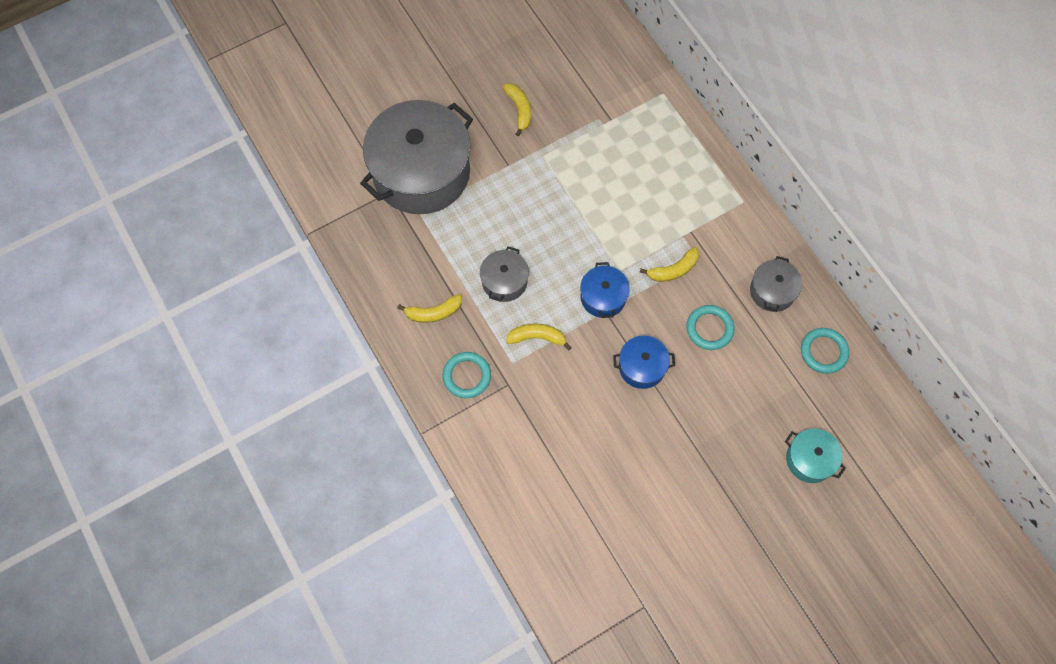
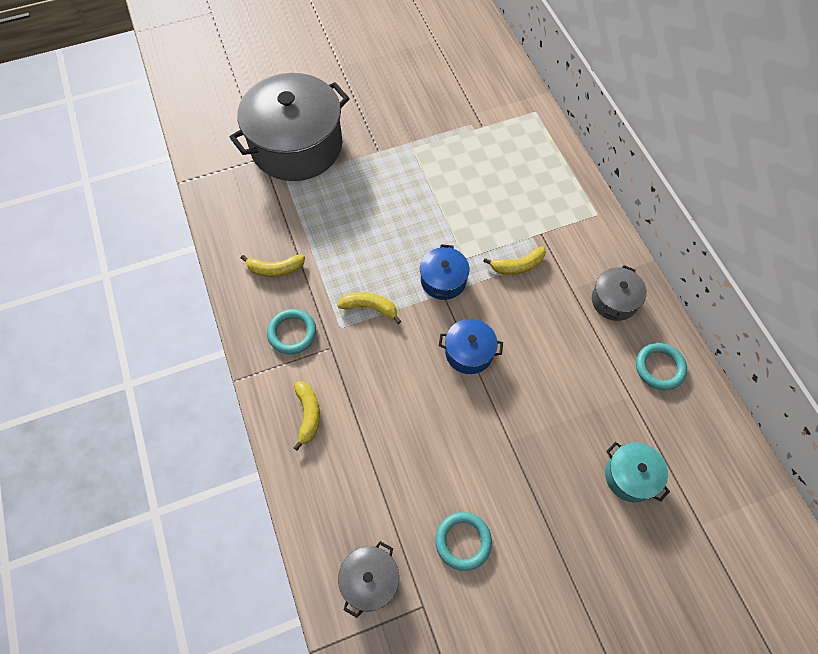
camera: 10 degrees right, 5 degrees down
grey pot [480,246,529,302] -> grey pot moved to [338,541,399,618]
yellow banana [503,83,531,136] -> yellow banana moved to [293,382,320,451]
turquoise ring [687,305,734,350] -> turquoise ring moved to [435,512,492,571]

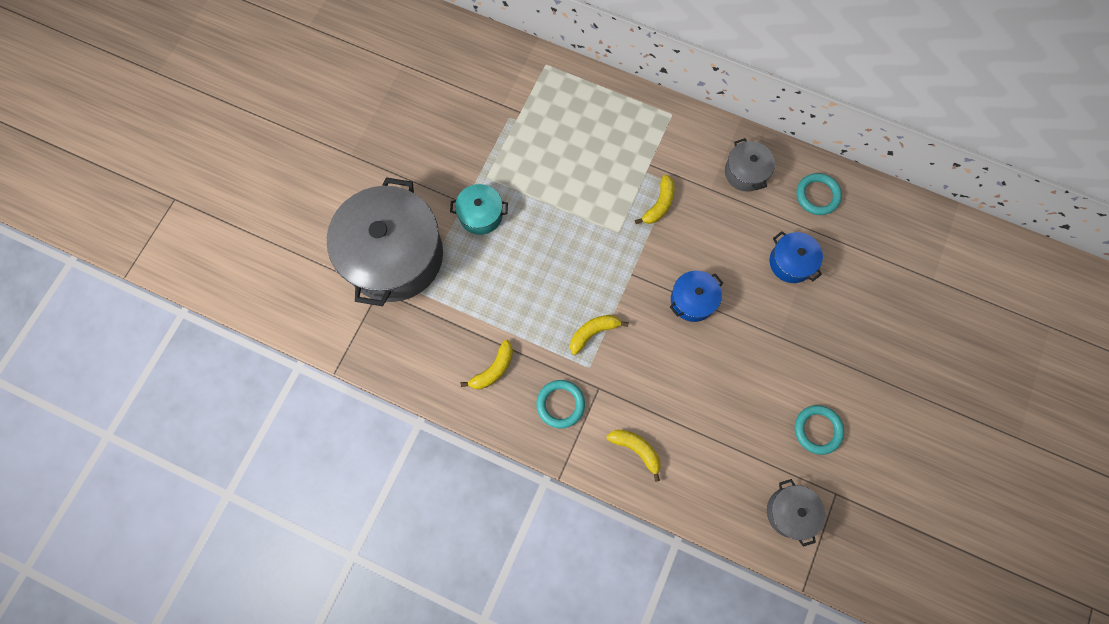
camera: 45 degrees left, 10 degrees up
blue pot [420,244,469,300] -> blue pot moved to [769,231,823,283]
turquoise pot [605,442,670,503] -> turquoise pot moved to [450,184,508,235]

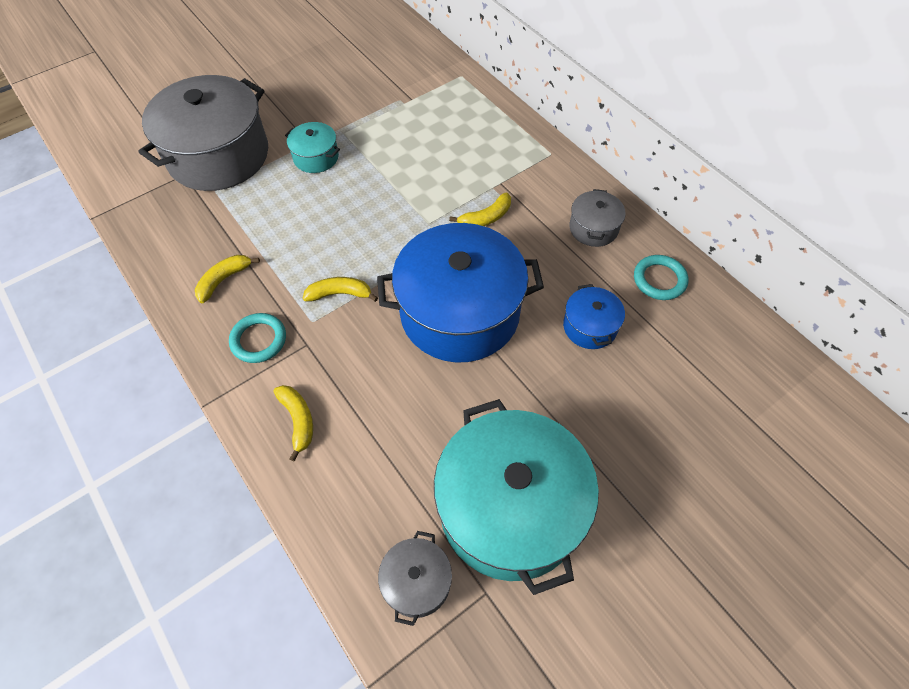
camera: 30 degrees right, 15 degrees down
yellow banana [461,340,513,389] -> yellow banana turned 150 degrees clockwise [195,255,260,303]
blue pot [670,271,723,322] -> blue pot [377,223,544,363], size x2.23
turquoise ring [795,405,844,455] -> turquoise pot [434,399,599,595]

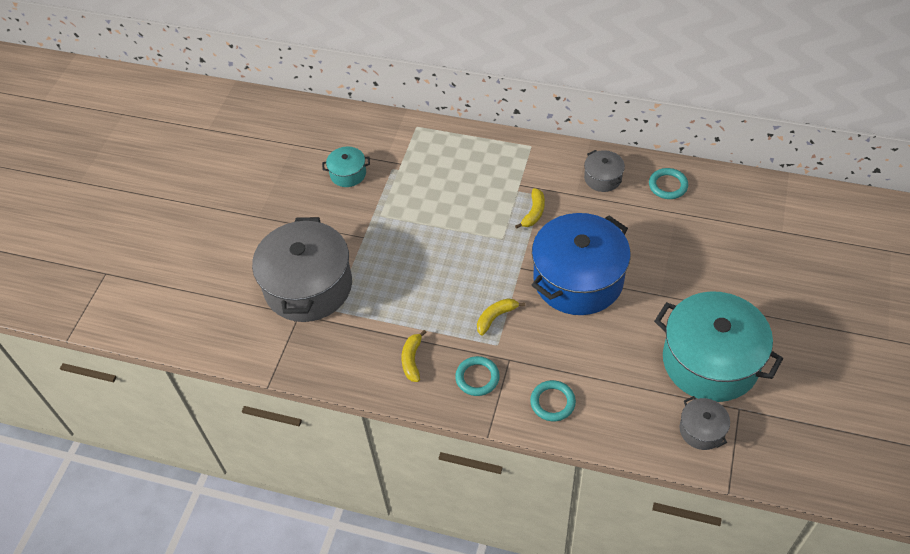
camera: 35 degrees left, 5 degrees down
yellow banana [273,385,313,461] -> turquoise ring [530,380,576,421]
turquoise pot [285,122,340,173] -> turquoise pot moved to [322,147,370,187]
blue pot [563,284,625,349] -> none

